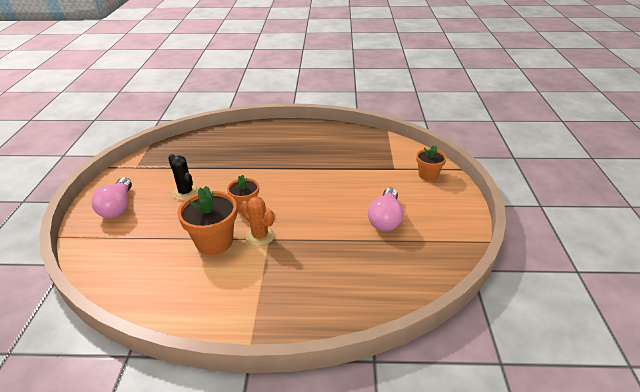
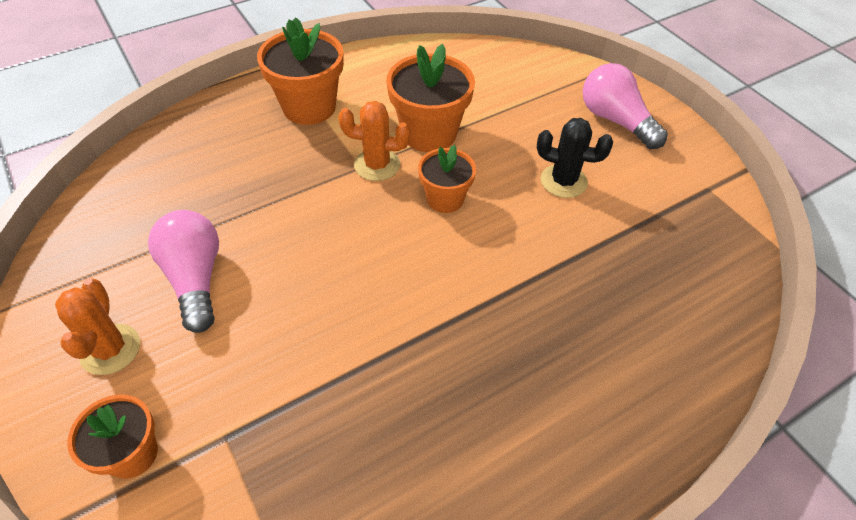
camera: 145 degrees right, 15 degrees up
none -> orange cactus [55,278,140,375]
none -> orange flower pot [257,17,344,125]

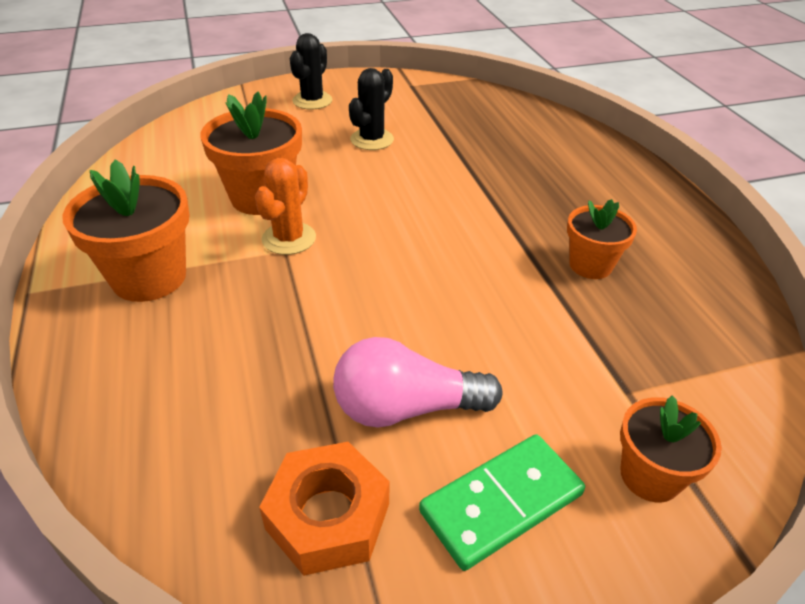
camera: 75 degrees left, 10 degrees down
orange cactus [55,278,140,375] -> green domino [419,434,585,571]
orange flower pot [418,145,476,213] -> orange flower pot moved to [567,199,637,279]
pink light bulb [583,63,668,149] -> black cactus [290,33,332,110]
none -> orange nut [259,442,389,576]

